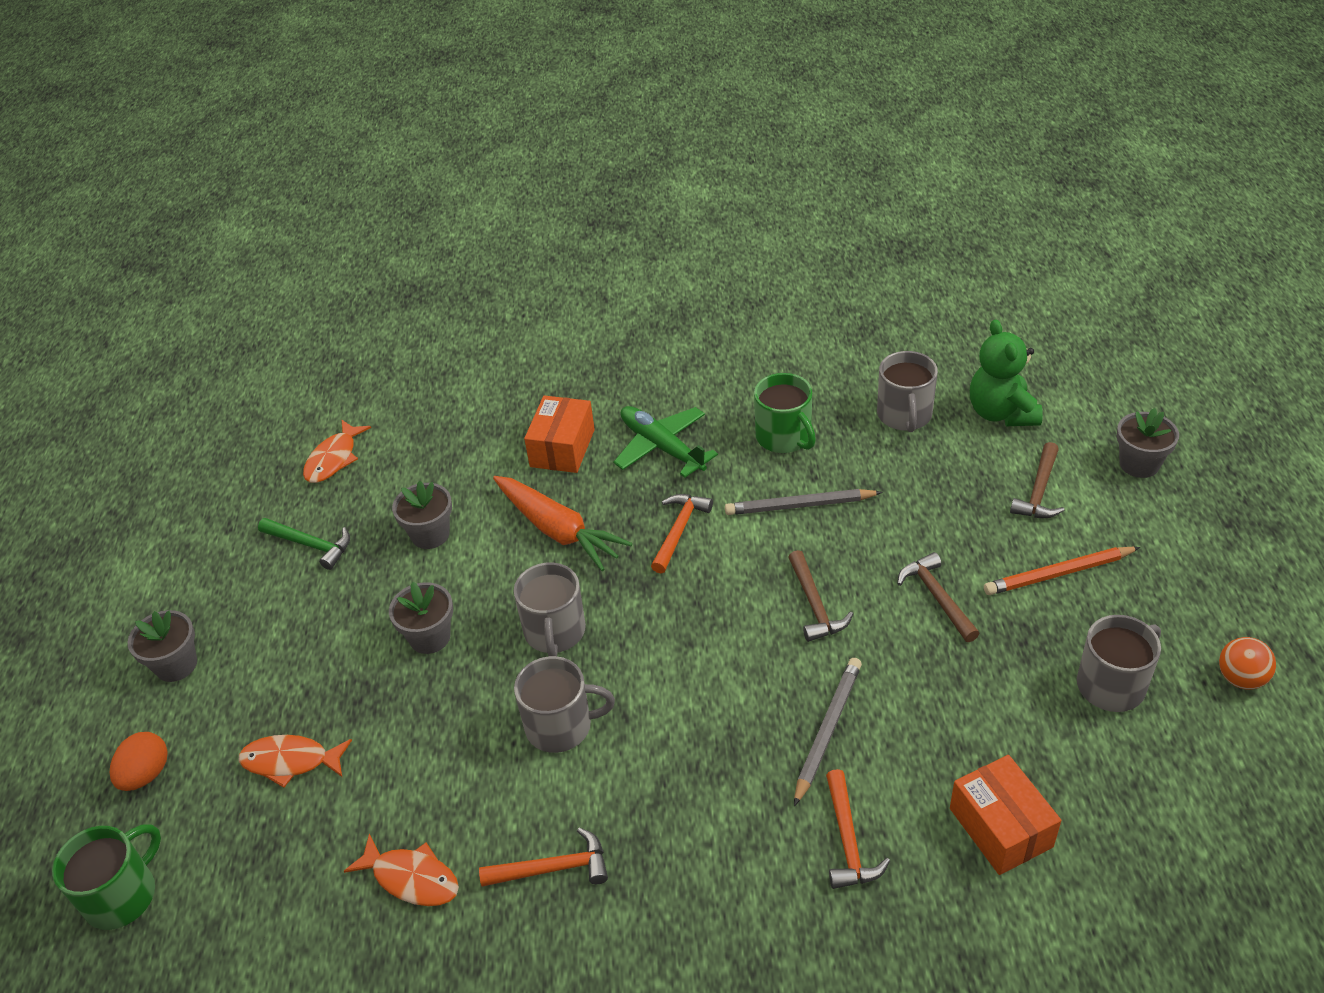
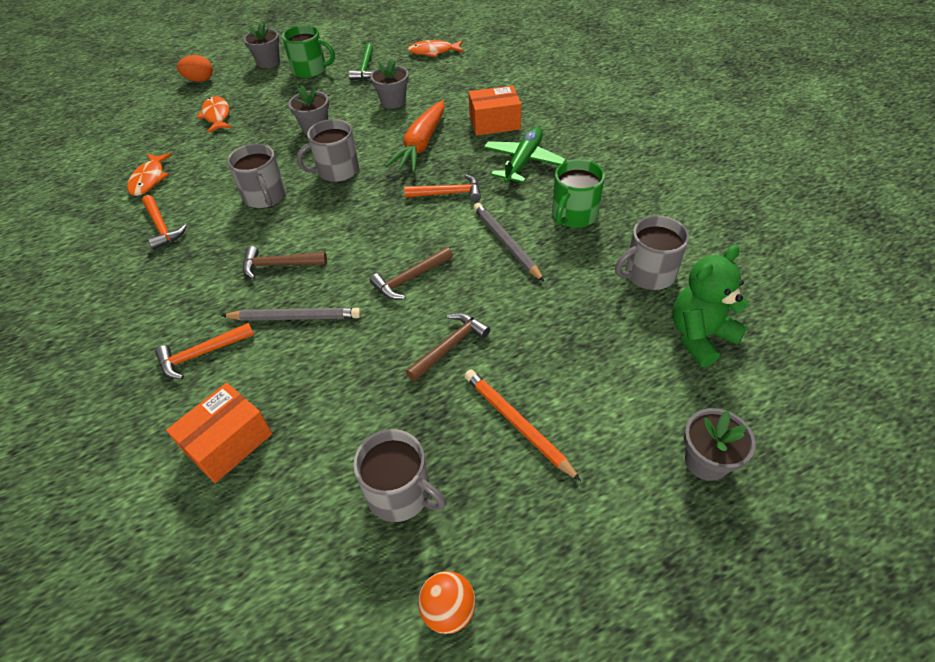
camera: 65 degrees right, 5 degrees up
green mug [52,824,161,930] -> green mug moved to [282,25,335,78]
brown hammer [1010,442,1064,518] -> brown hammer moved to [243,246,327,279]

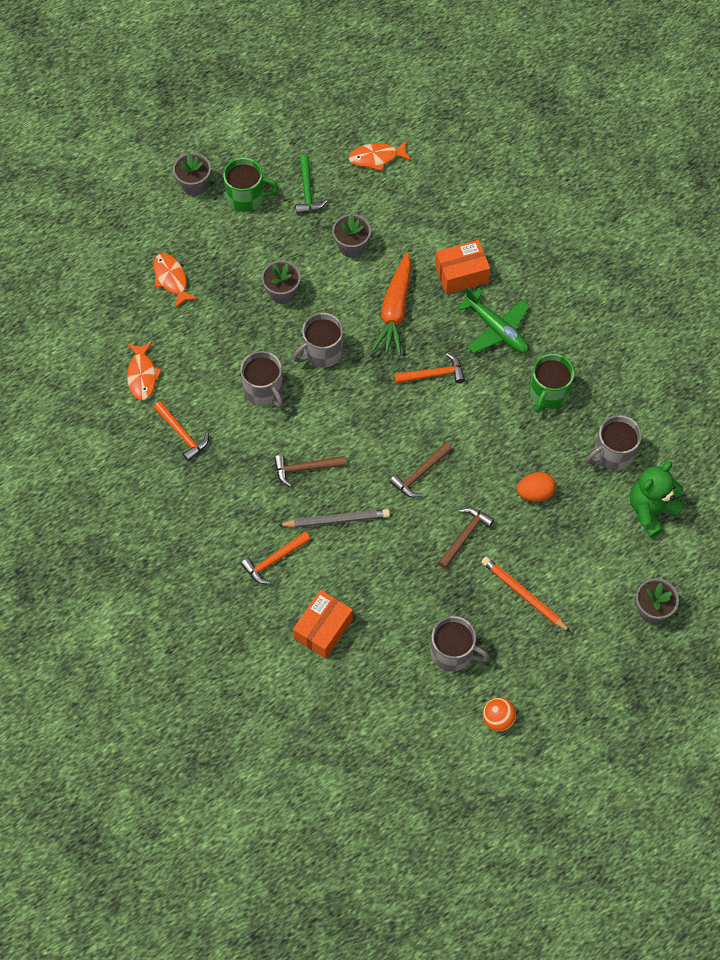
camera: 10 degrees left, 15 degrees up
orange egg [177,55,213,82] -> orange egg moved to [517,472,556,502]
grey pencil [473,203,544,282] -> none
green plane [483,127,566,183] -> green plane turned 120 degrees clockwise [457,287,530,353]

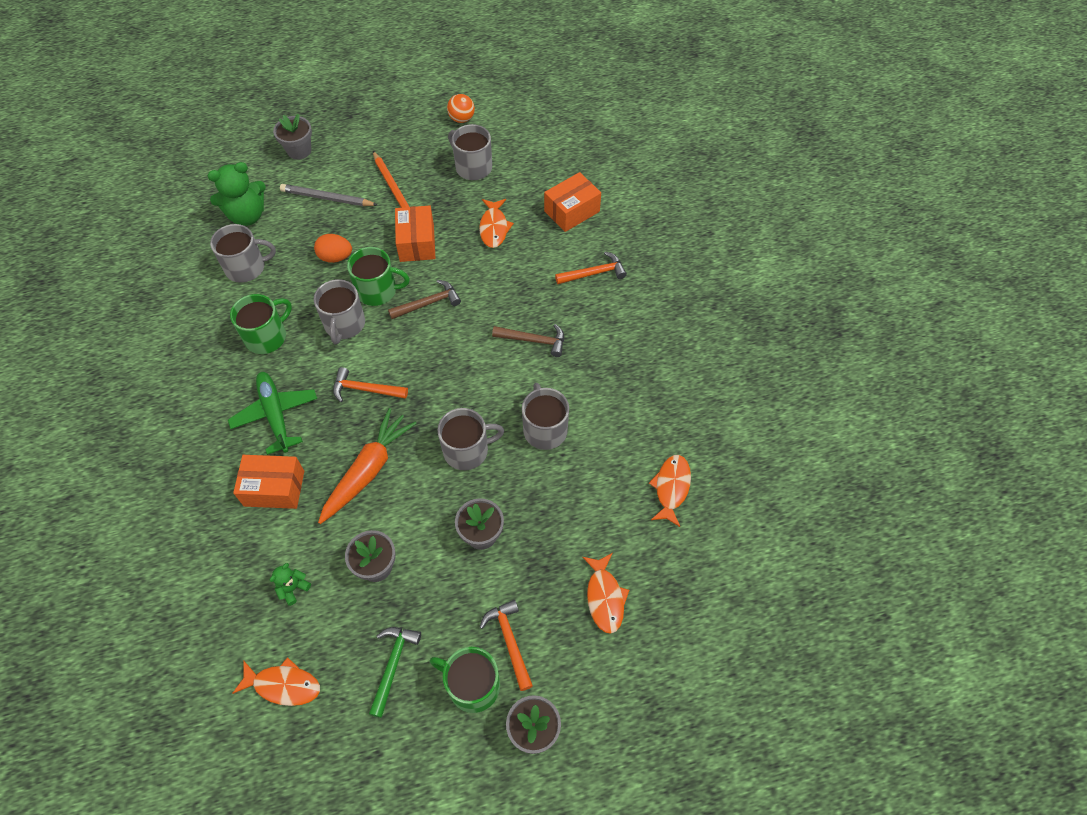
camera: 160 degrees left, 5 degrees down
orange hammer [154,401,209,462] -> orange hammer moved to [480,600,533,691]
grey pencil [278,509,390,528] -> grey pencil moved to [280,184,378,206]
brown hammer [438,507,494,569] -> orange box [395,206,435,262]
none -> green teddy bear [270,563,311,606]
none -> grey mug [314,279,365,344]
none -> green mug [347,247,410,306]
none -> orange fish [479,199,514,248]

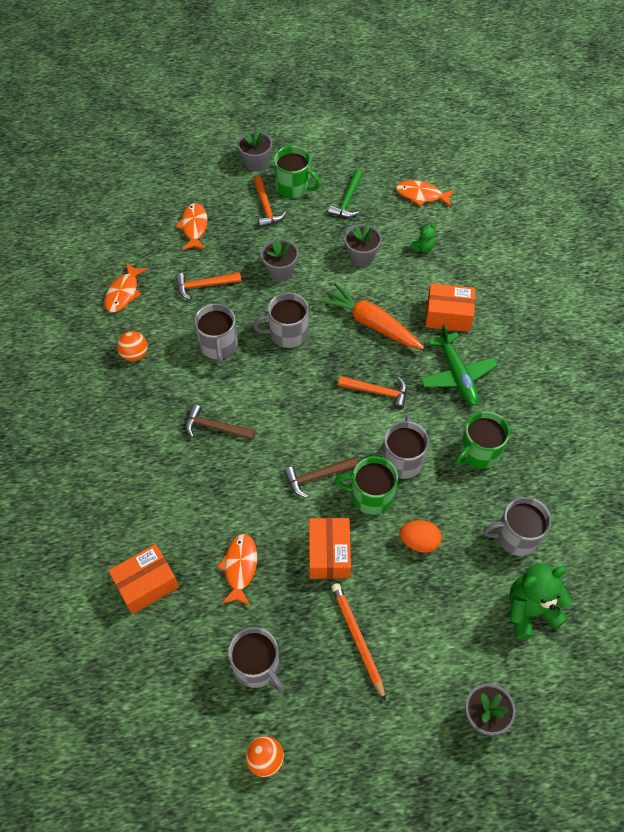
camera: 175 degrees left, 0 degrees up
grey pencil [280,184,378,206] -> none
orange carrot [318,408,417,524] -> orange carrot turned 90 degrees clockwise [319,283,424,349]
orange hammer [555,252,627,284] -> orange hammer moved to [175,272,241,300]
none -> orange ball [117,331,148,361]

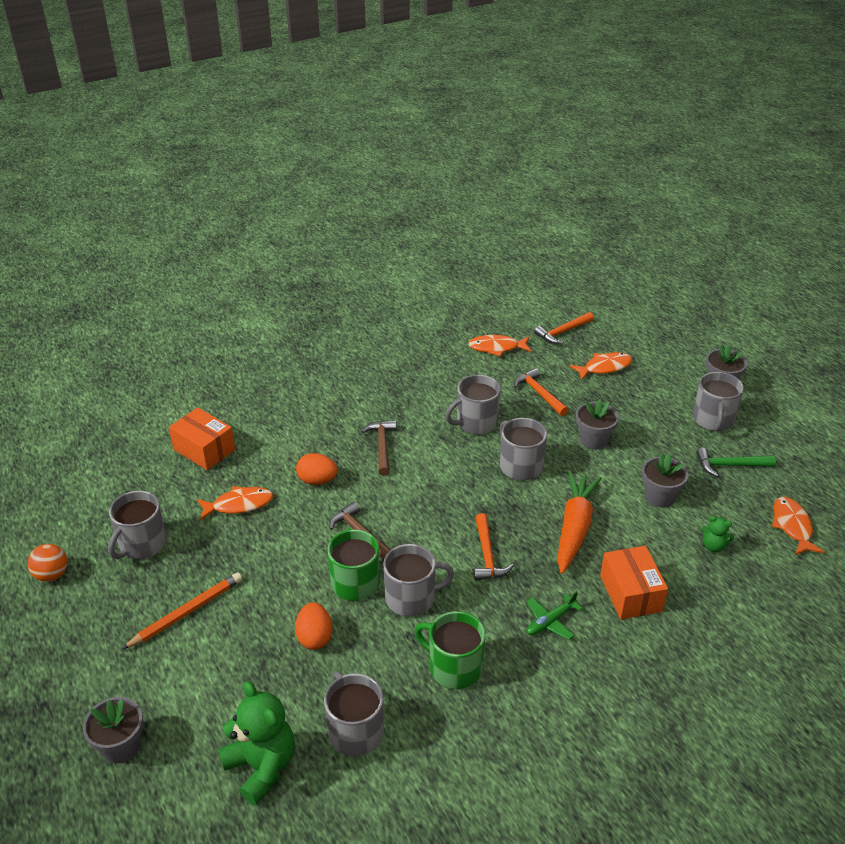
camera: 70 degrees right, 20 degrees down
orange ball [117,331,148,361] -> none
orange hammer [254,176,287,227] -> orange hammer moved to [534,312,594,344]
green mug [274,146,321,198] -> grey mug [693,372,744,432]
orange box [309,518,351,579] -> none
green plane [420,324,498,406] -> green plane [527,591,583,640], size x0.60
none -> orange egg [296,453,338,485]

